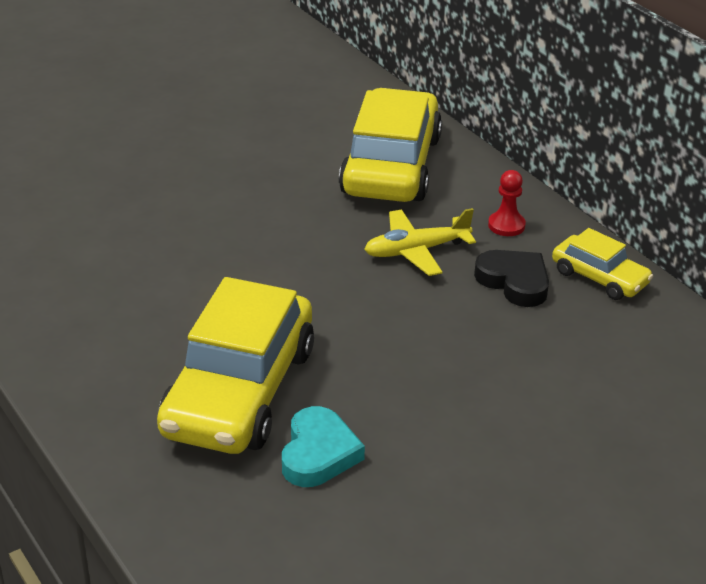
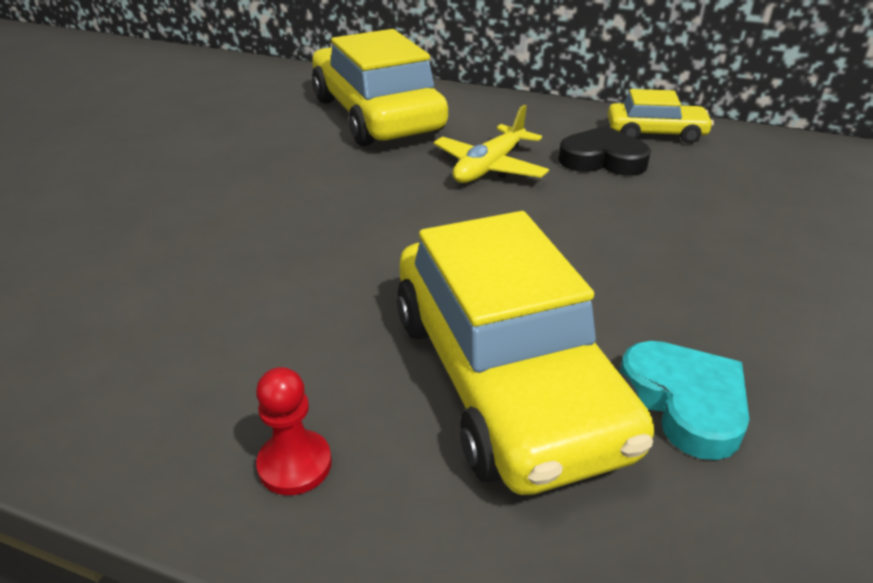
camera: 35 degrees left, 0 degrees up
red pawn [488,170,526,236] -> red pawn moved to [256,367,332,495]

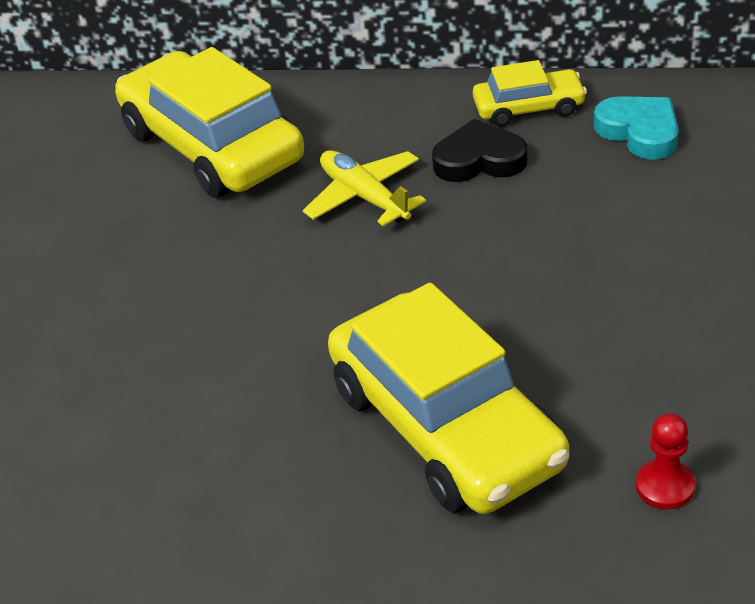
camera: 10 degrees left, 5 degrees up
red pawn [256,367,332,495] -> red pawn moved to [636,413,695,510]
yellow plane [434,105,549,183] -> yellow plane turned 120 degrees clockwise [303,150,426,226]
turquoise heart [619,341,749,460] -> turquoise heart moved to [594,96,679,160]

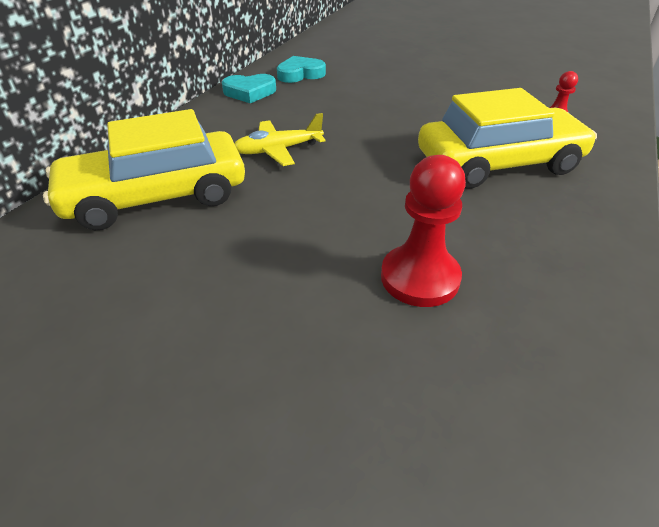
camera: 75 degrees left, 0 degrees up
black heart [432,119,527,182] -> none
yellow car [473,60,587,127] -> turquoise heart [222,74,276,103]
none -> red pawn [381,155,466,307]

